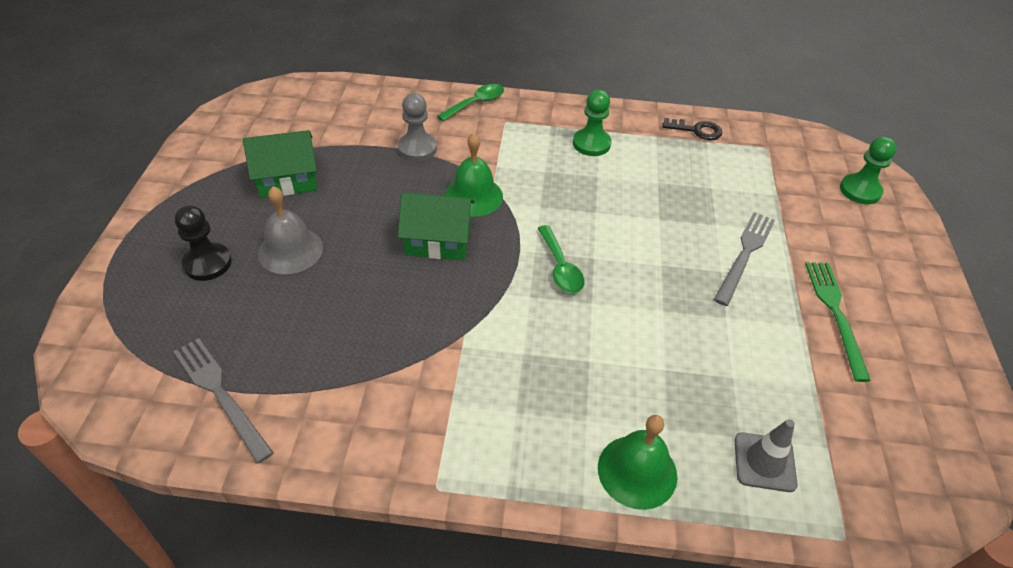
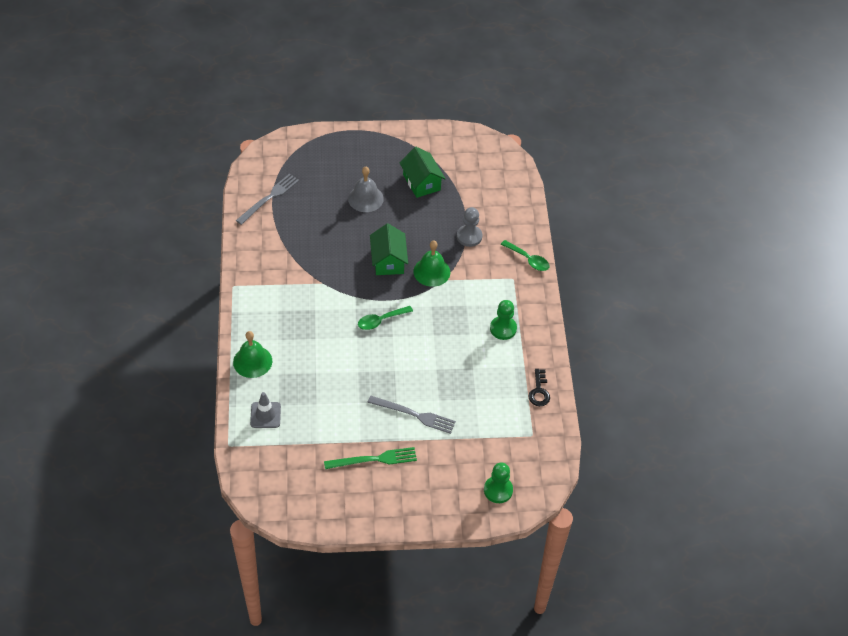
camera: 80 degrees right, 5 degrees up
black pawn [175,205,232,281] -> none

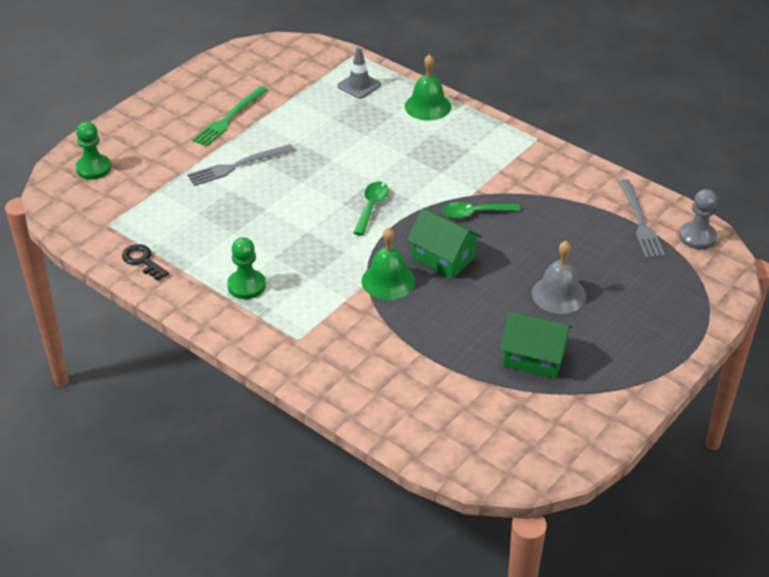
camera: 135 degrees right, 10 degrees down
grey pawn [457,207,482,247] -> grey pawn moved to [679,189,717,249]
green spoon [501,240,549,271] -> green spoon moved to [442,202,520,219]

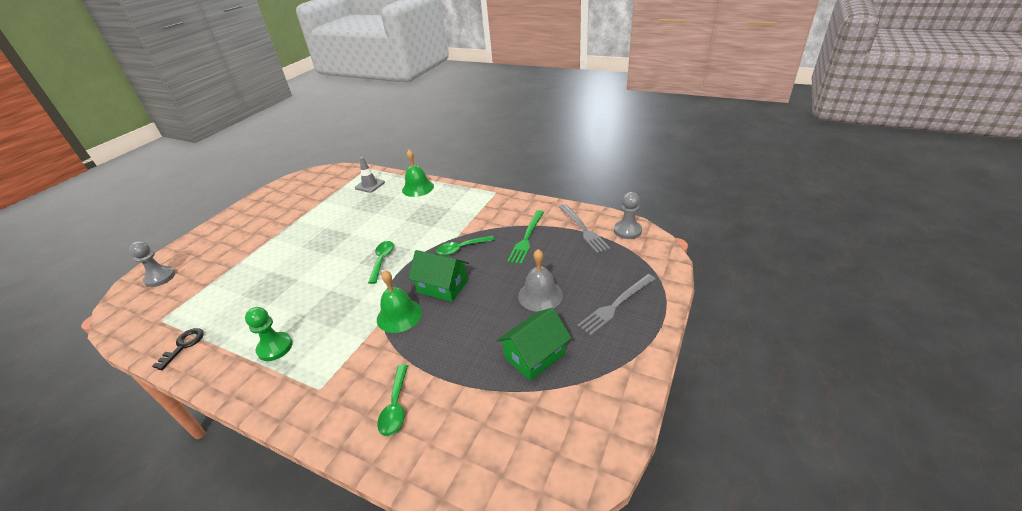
camera: 10 degrees left, 5 degrees down
green pawn [75,122,111,180] -> grey pawn [129,241,176,287]
black key [122,244,169,281] -> black key turned 75 degrees clockwise [152,328,204,370]
grey fork [187,144,295,186] -> grey fork moved to [577,274,655,336]
green fork [192,86,268,147] -> green fork moved to [507,210,544,264]
green house [500,312,573,379] -> green house turned 45 degrees counterclockwise [497,308,571,381]
none -> green spoon [377,365,408,436]

